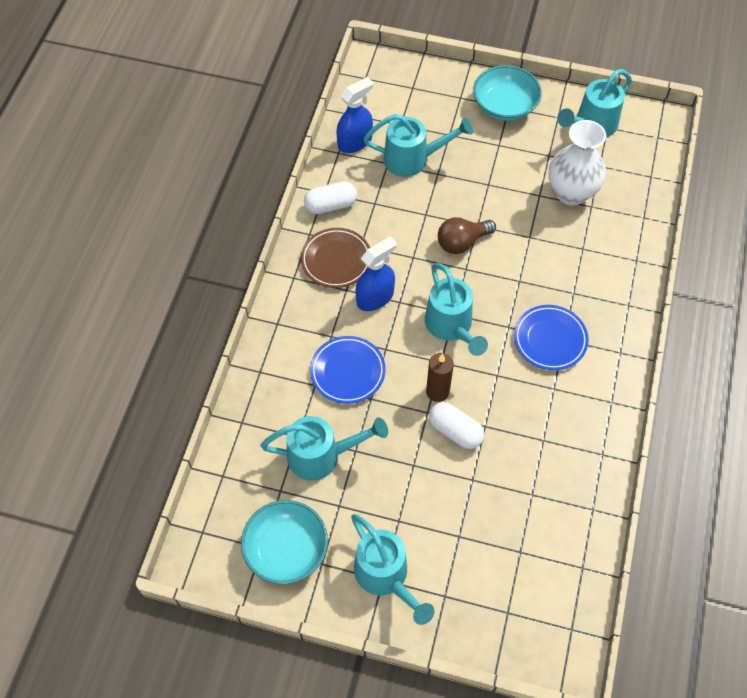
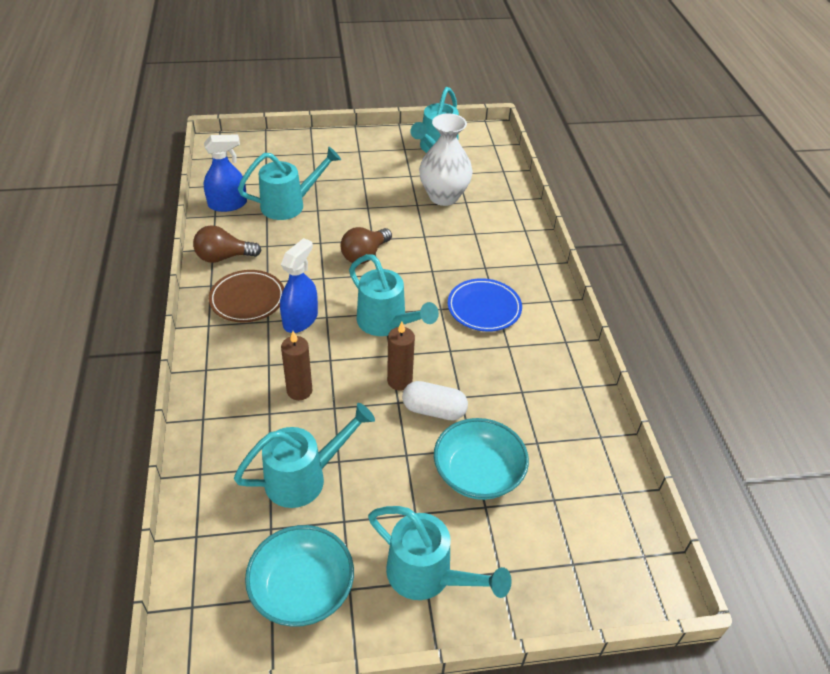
camera: 25 degrees left, 15 degrees down
white capsule [304,181,357,214] -> brown light bulb [193,225,262,263]
blue plate [310,336,386,404] -> brown candle [281,331,312,400]
blue spray bottle [336,77,373,153] -> blue spray bottle turned 45 degrees clockwise [204,134,247,212]
turquoise bowl [473,65,542,121] -> turquoise bowl moved to [434,418,529,500]

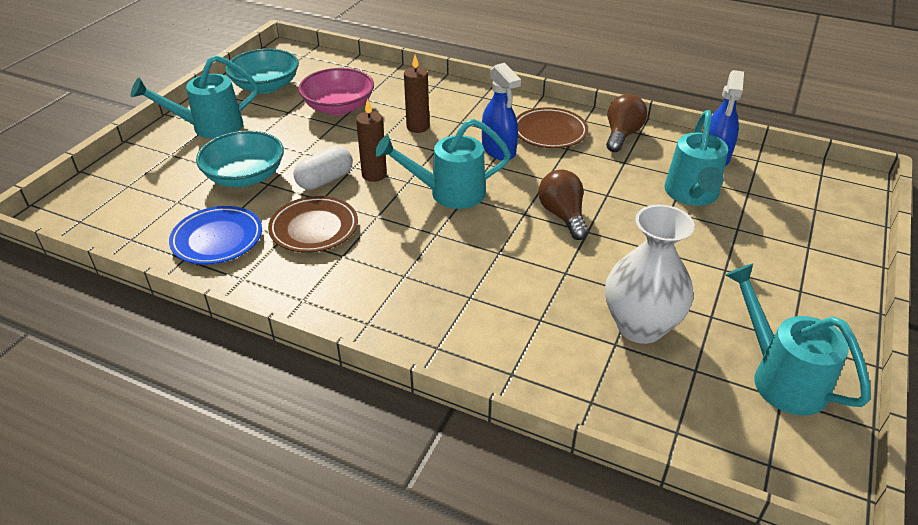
camera: 125 degrees right, 5 degrees down
turquoise watering can [234,403,375,508] -> pink bowl [298,68,374,115]
blue plate [448,278,522,332] -> blue plate moved to [169,206,262,265]
none -> brown plate [268,196,358,253]

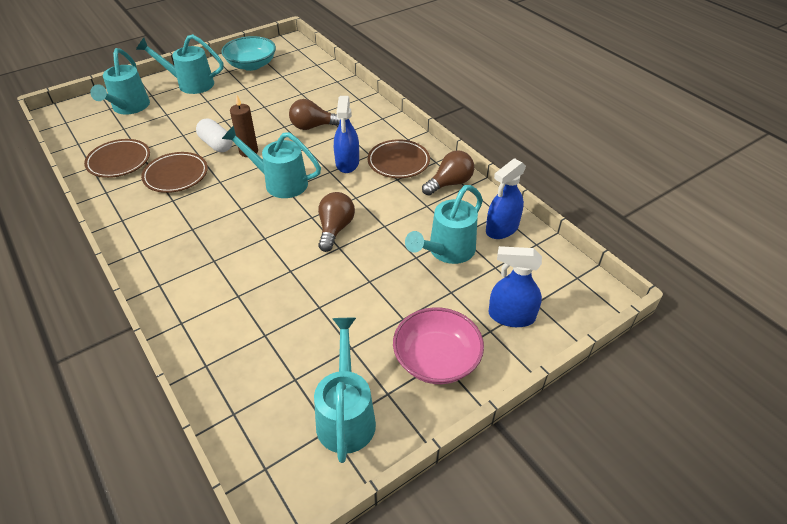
camera: 30 degrees right, 5 degrees up
blue plate [169,206,262,265] -> brown plate [84,139,150,178]
turquoise bowl [196,131,284,187] -> none
white capsule [293,146,353,190] -> white capsule turned 60 degrees clockwise [196,118,233,152]
pink bowl [298,68,374,115] -> pink bowl moved to [393,307,484,384]
brown candle [404,55,429,133] -> brown light bulb [289,99,340,130]
white vase [605,205,695,344] -> none
none -> turquoise watering can [90,48,150,115]
none -> blue spray bottle [489,246,542,327]

